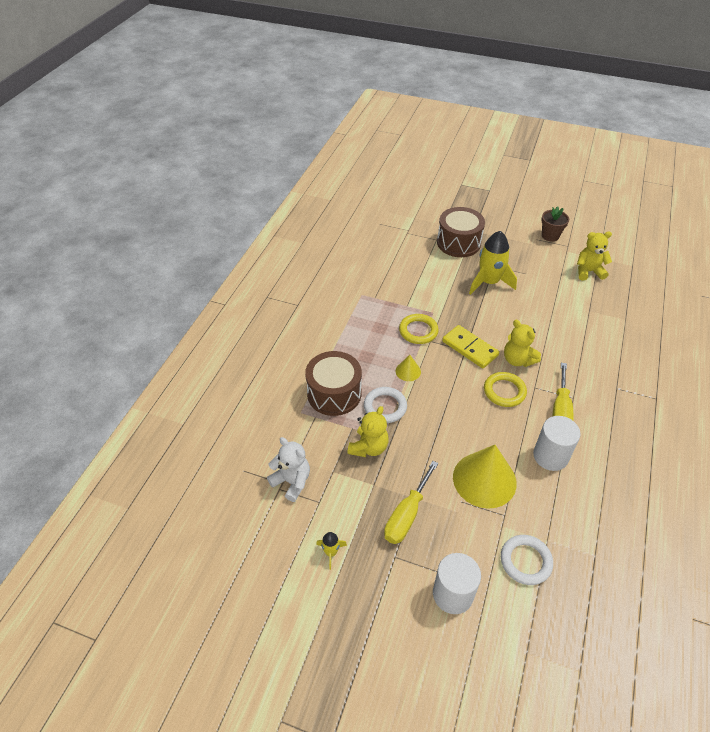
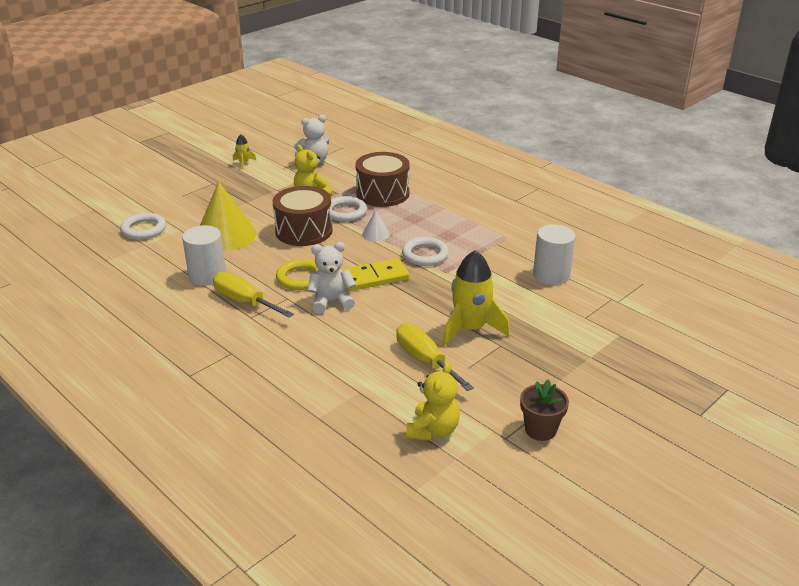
camera: 115 degrees right, 15 degrees down
yellow screwdriver [384,461,438,544] -> yellow screwdriver moved to [396,323,474,391]
yellow cone [396,355,421,381] -> white cone [362,210,390,242]
yellow ring [399,314,439,344] -> white ring [402,237,449,266]
white cylinder [433,553,481,614] -> white cylinder moved to [533,224,576,285]
brown drum [437,207,485,257] -> brown drum moved to [273,186,333,246]
yellow teddy bear [504,320,541,367] -> white teddy bear [307,242,356,314]

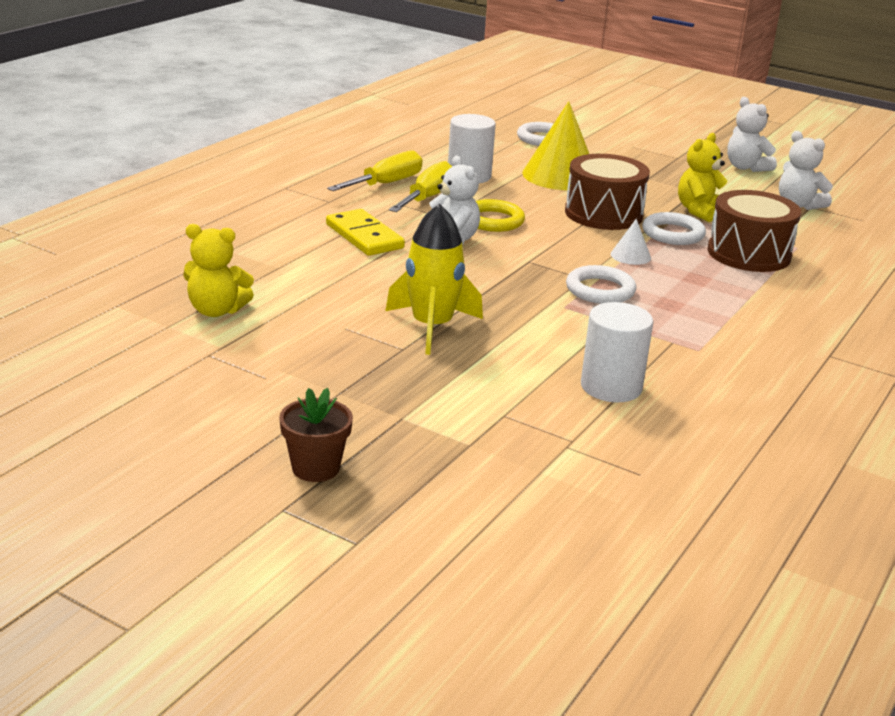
camera: 75 degrees right, 5 degrees down
yellow rocket [233,134,256,170] -> white teddy bear [727,97,777,172]
yellow domino [342,258,409,291] -> yellow domino moved to [326,209,405,256]
yellow screwdriver [396,323,474,391] -> yellow screwdriver moved to [327,151,422,191]
brown flower pot [520,379,569,441] -> brown flower pot moved to [279,388,353,482]

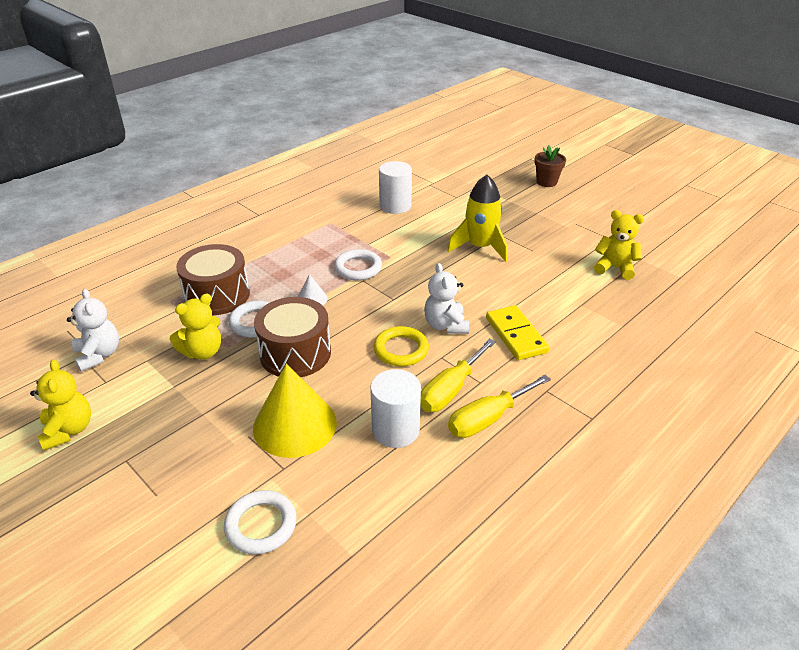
camera: 165 degrees left, 10 degrees up
white teddy bear [727,97,777,172] -> yellow teddy bear [30,359,91,451]

